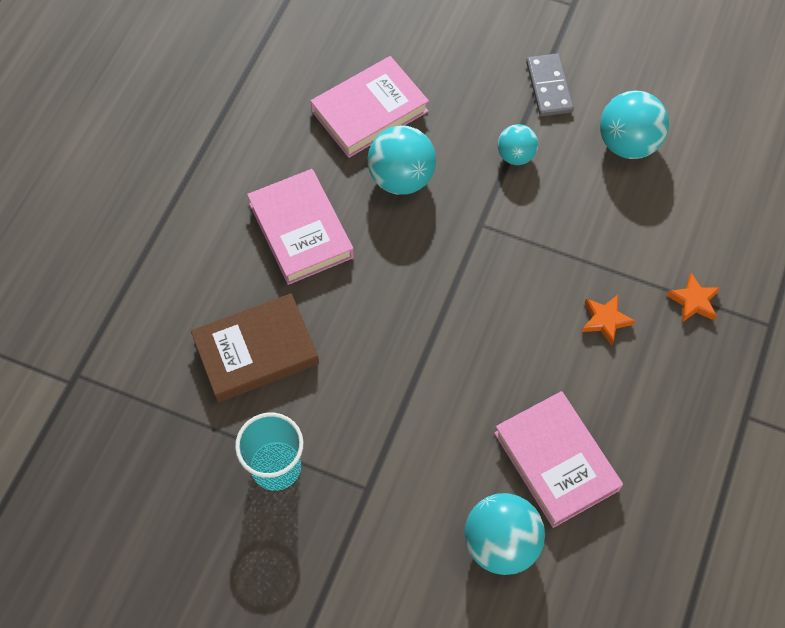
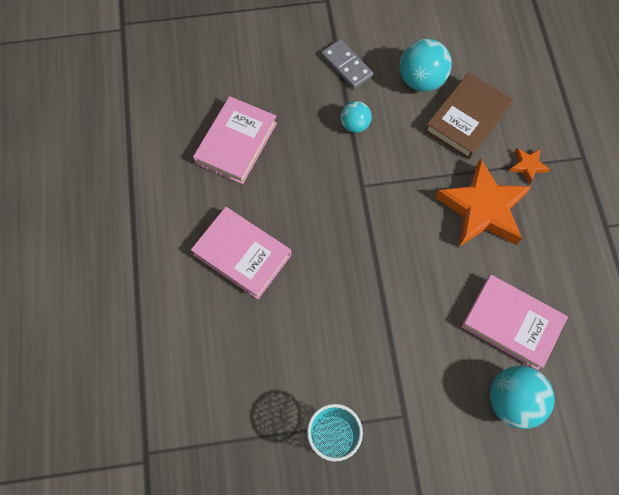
camera: 30 degrees left, 5 degrees up
brown book [191,293,319,402] -> brown book moved to [425,72,513,159]
turquoise ball [367,125,436,195] -> none
orange star [582,295,635,345] -> orange star [435,158,531,247], size x2.33

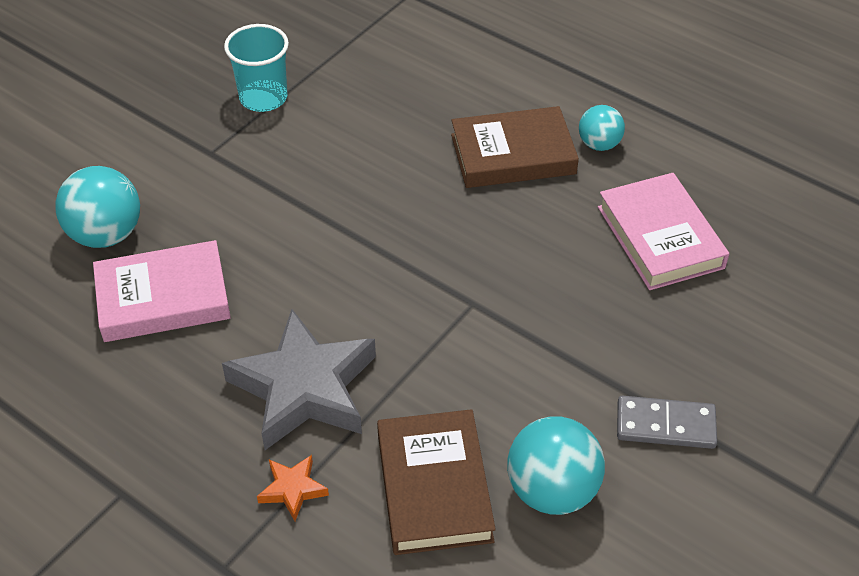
camera: 135 degrees right, 20 degrees down
pink book [191,207,292,299] -> brown book [451,106,579,188]
turquoise ball [340,101,372,133] -> turquoise ball moved to [579,105,625,151]
orange star [435,158,531,247] -> grey star [222,309,376,450]

